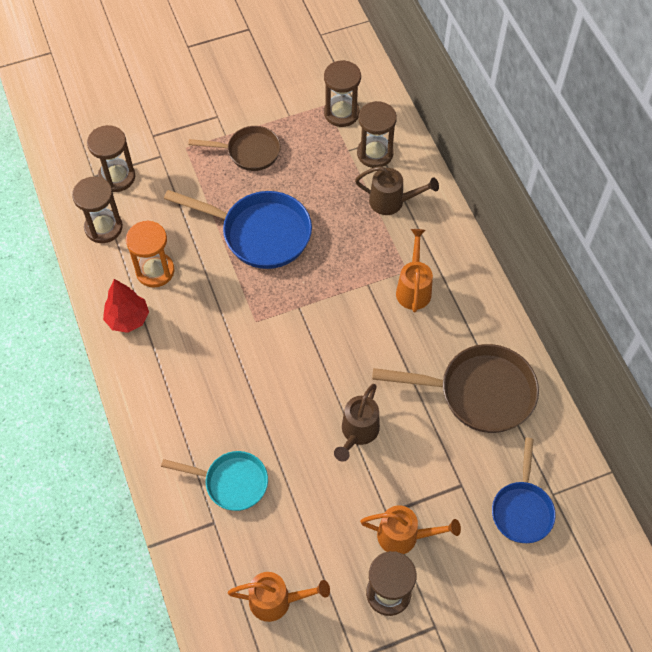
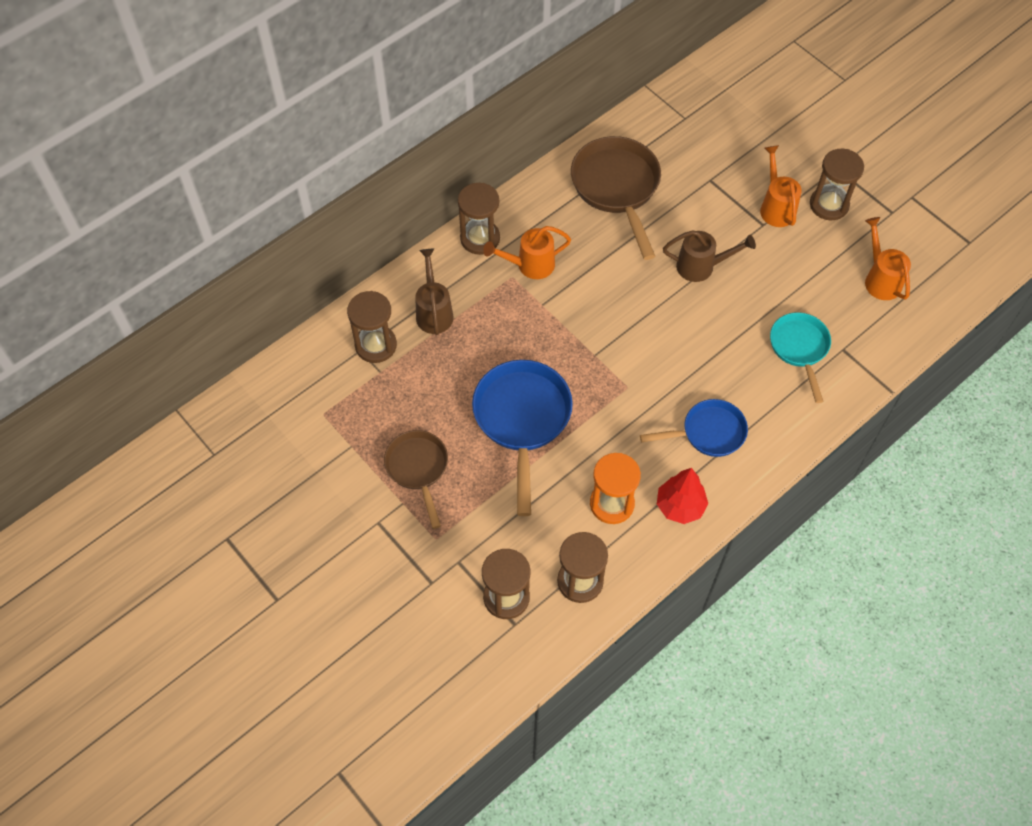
camera: 110 degrees left, 0 degrees up
brown hourglass [324,60,361,127] -> brown hourglass moved to [458,183,500,255]
blue pan [492,438,556,543] -> blue pan moved to [640,399,748,457]

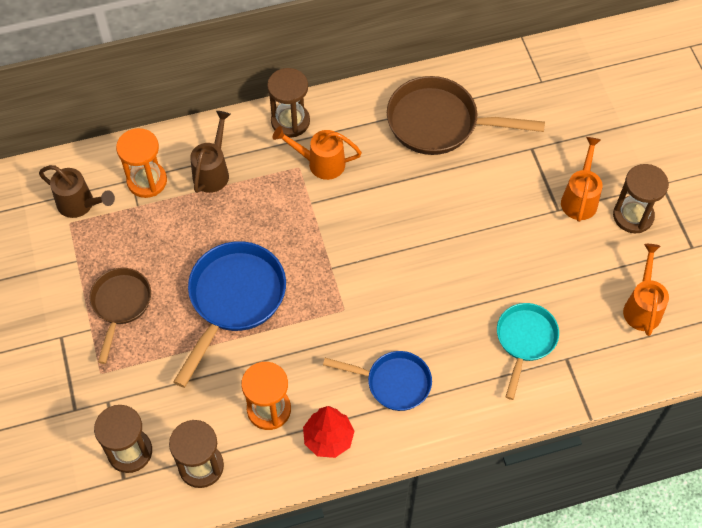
camera: 25 degrees right, 0 degrees up
brown hourglass [347,291,397,363] -> orange hourglass [116,128,167,198]
brown pan [571,136,661,260] -> brown pan turned 90 degrees counterclockwise [387,76,545,155]
brown watering can [663,230,756,282] -> brown watering can moved to [39,165,115,218]

